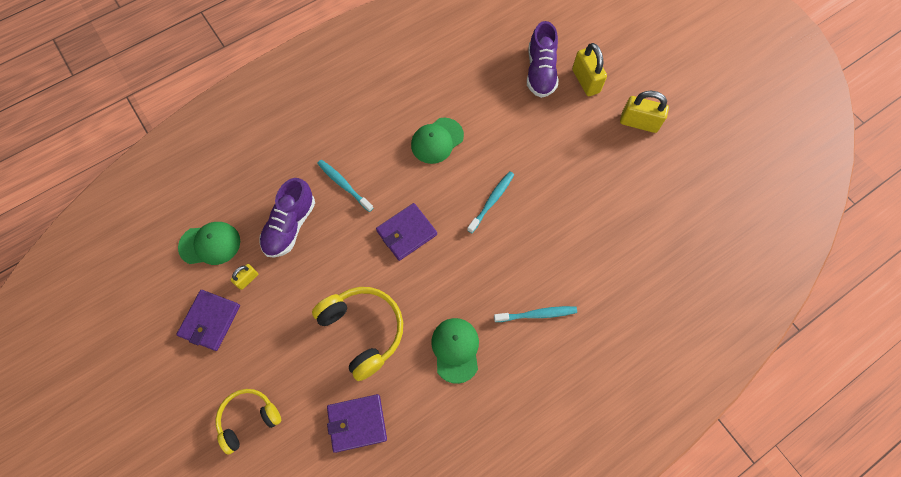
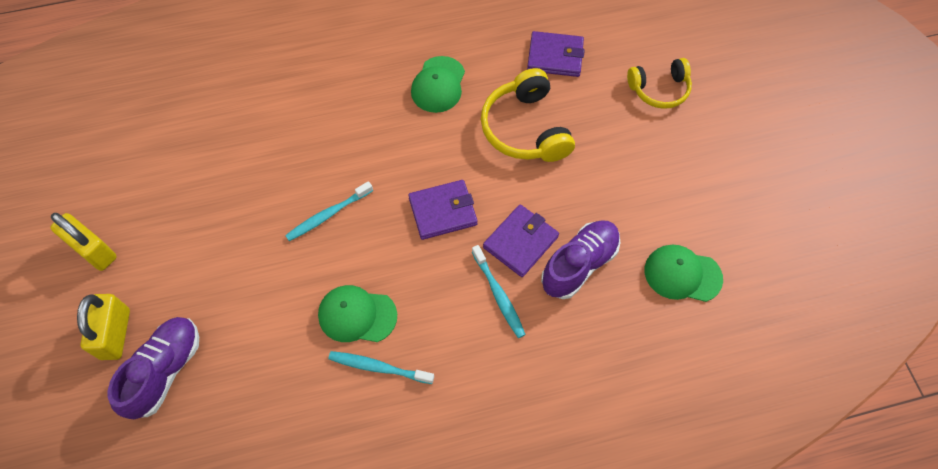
camera: 160 degrees left, 5 degrees down
purple wallet [176,290,240,351] -> purple wallet moved to [483,204,559,277]
yellow padlock [230,264,259,290] -> none
green cap [411,118,464,164] -> green cap turned 150 degrees counterclockwise [318,285,397,342]
turquoise toothbrush [494,306,577,322] -> turquoise toothbrush moved to [328,351,434,384]

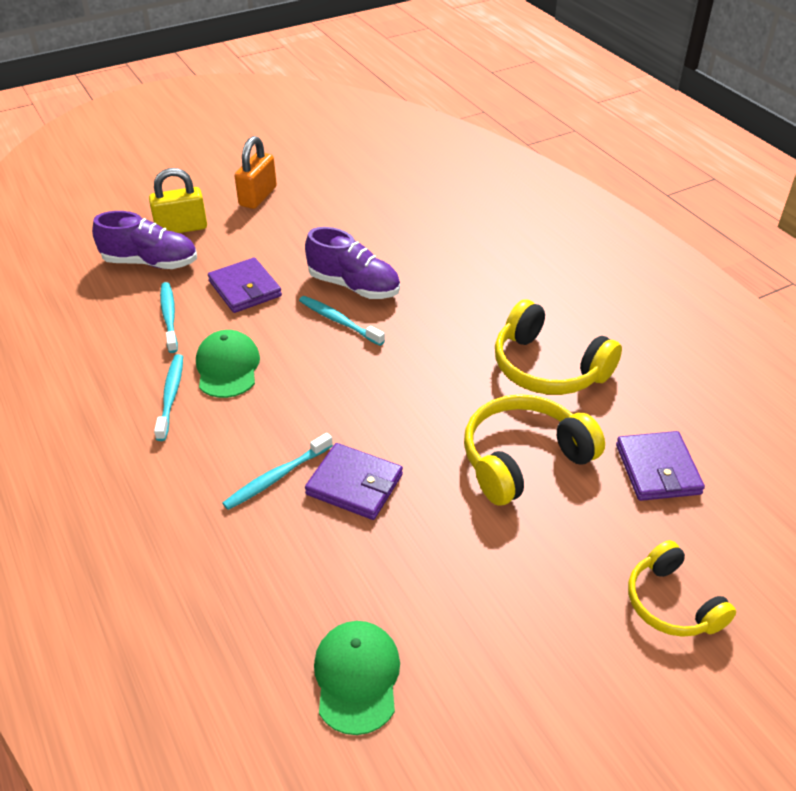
camera: 75 degrees right, 20 degrees down
yellow padlock [50,213,117,271] -> orange padlock [235,136,277,209]
purple wallet [408,180,478,240] -> purple wallet moved to [208,257,282,313]
green cap [411,56,465,113] -> yellow headphones [495,299,622,395]
purple shoe [541,220,620,299] -> purple shoe moved to [305,227,400,299]
none -> turquoise toothbrush [160,282,178,353]

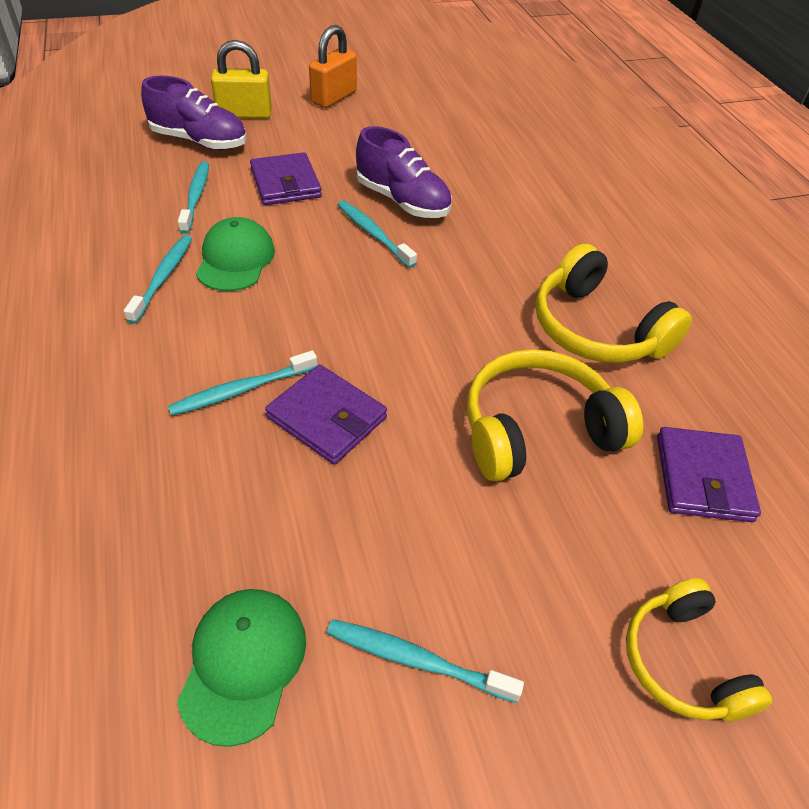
camera: 10 degrees right, 5 degrees up
none -> turquoise toothbrush [327,619,524,703]

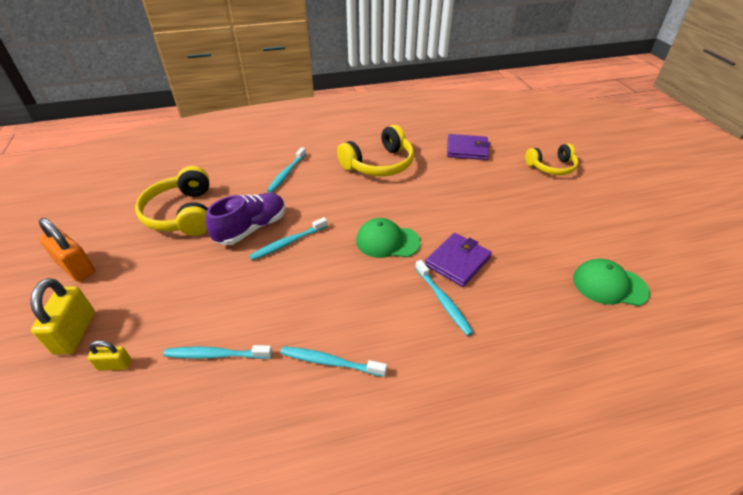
camera: 85 degrees left, 5 degrees down
purple shoe [141,76,247,150] -> yellow padlock [88,340,132,371]
green cap [196,217,275,291] -> green cap moved to [356,218,421,258]
purple wallet [250,152,322,205] -> none
turquoise toothbrush [327,619,524,703] -> turquoise toothbrush moved to [267,147,306,193]
yellow headphones [467,349,643,481] -> yellow headphones moved to [135,166,209,236]

